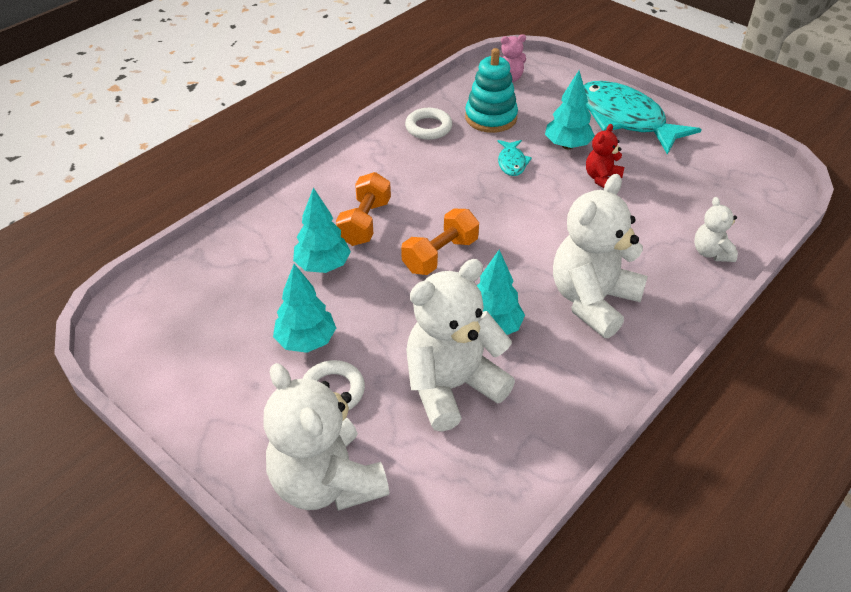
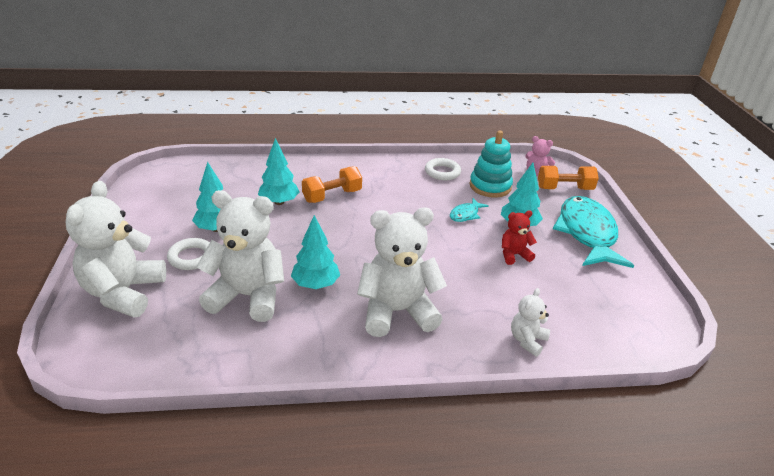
camera: 40 degrees right, 10 degrees down
orange dumbbell [401,209,479,275] -> orange dumbbell moved to [538,166,599,190]

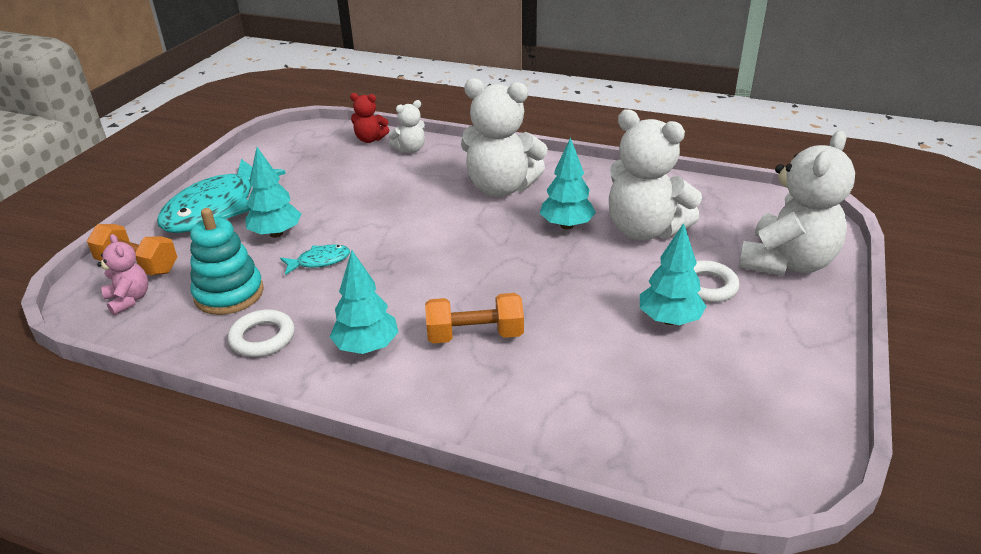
camera: 150 degrees left, 0 degrees up
turquoise tree [258,138,299,205] -> turquoise tree moved to [330,250,398,354]
red teddy bear [502,210,537,265] -> red teddy bear moved to [350,93,389,143]

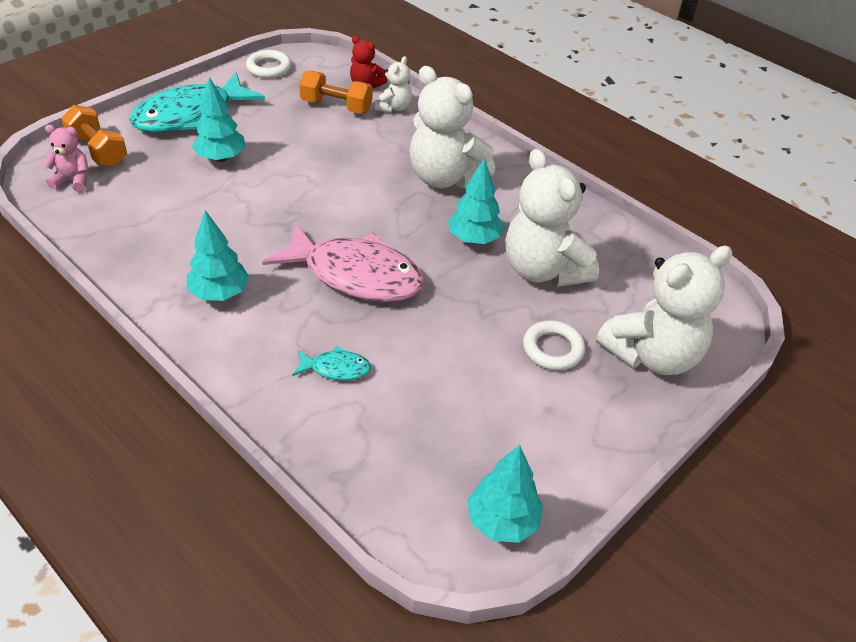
camera: 20 degrees right, 10 degrees up
pink teddy bear [97,234,149,315] -> pink teddy bear turned 75 degrees counterclockwise [43,125,89,192]
turquoise stacking toy [190,208,264,315] -> none
white ring [228,309,295,357] -> white ring moved to [246,50,291,78]
turquoise fish [280,245,350,275] -> turquoise fish moved to [292,345,371,380]
white teddy bear [388,100,425,153] -> white teddy bear turned 60 degrees counterclockwise [375,56,412,113]
orange dumbbell [425,293,524,343] -> orange dumbbell moved to [299,70,373,114]
turquoise tree [640,223,706,325] -> turquoise tree moved to [467,445,543,543]
none -> pink fish [262,222,425,302]

